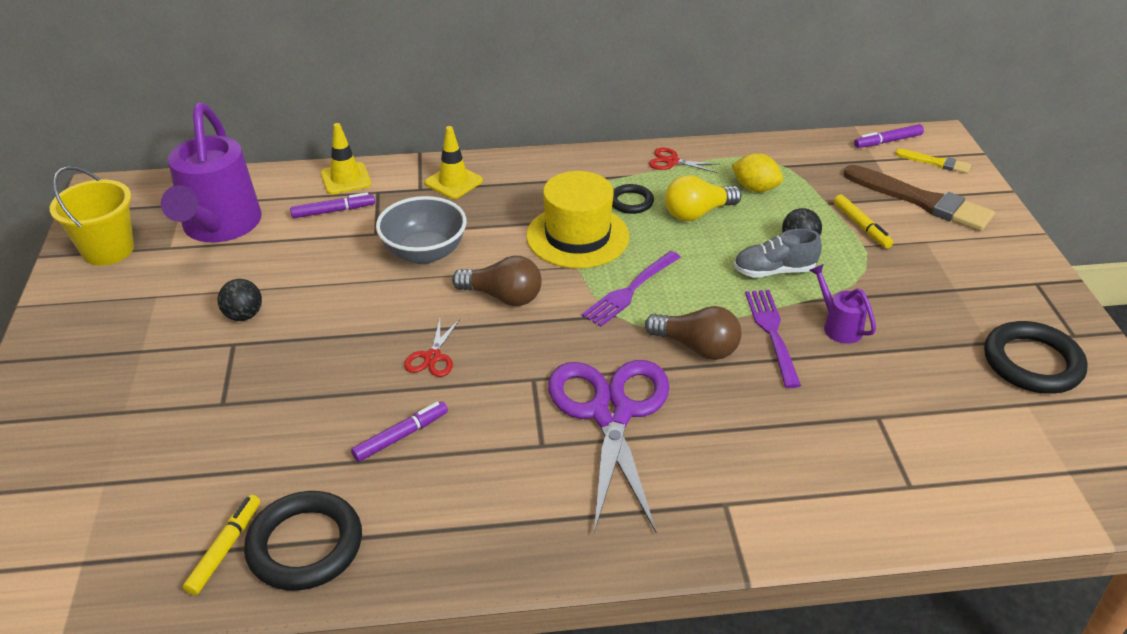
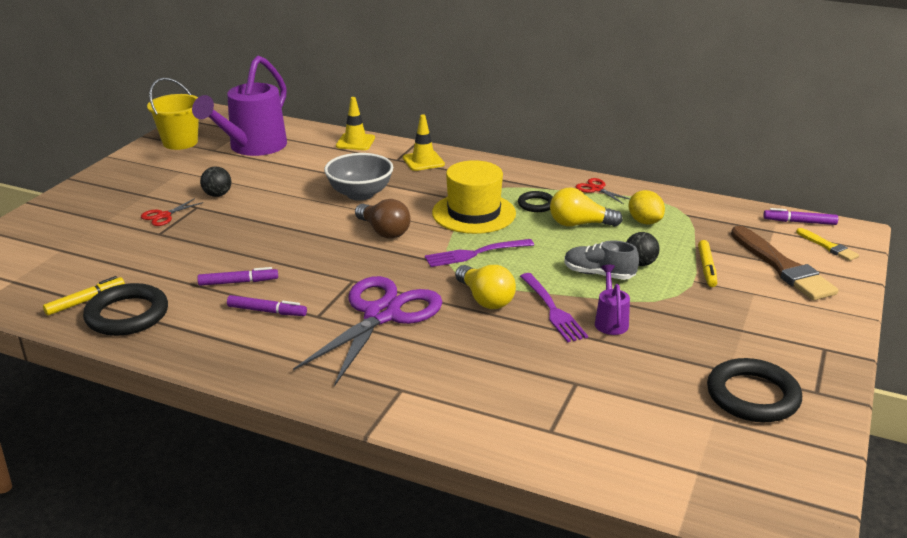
camera: 30 degrees right, 10 degrees down
purple marker [290,192,375,218] -> purple marker moved to [227,295,307,316]
red scissors [404,319,460,377] -> red scissors moved to [141,198,204,226]
brown light bulb [645,306,742,360] -> yellow light bulb [455,265,516,309]
purple fork [745,290,801,388] -> purple fork turned 135 degrees clockwise [520,273,588,343]

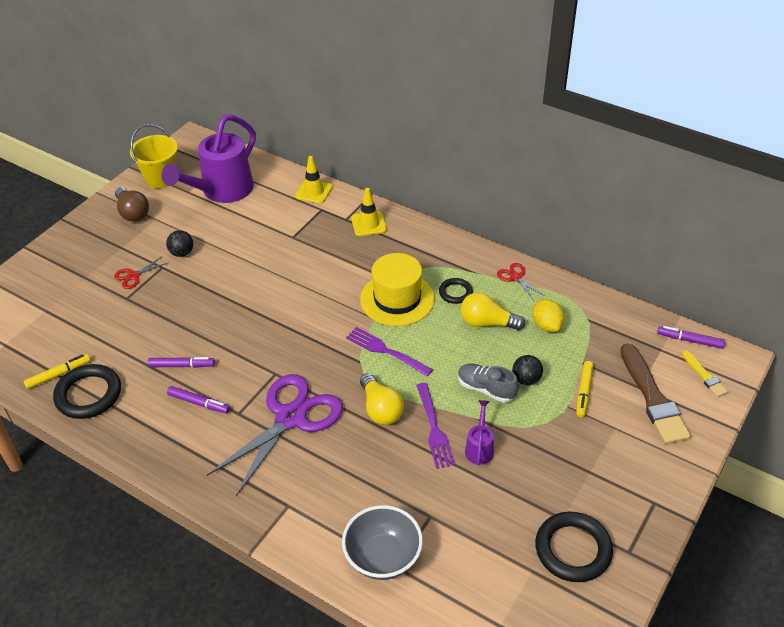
camera: 10 degrees right, 15 degrees up
grey bowl [324,153,393,201] -> grey bowl moved to [342,505,423,580]
brown light bulb [355,199,410,239] -> brown light bulb moved to [115,187,149,222]
purple fork [425,239,534,267] -> purple fork turned 45 degrees clockwise [346,327,433,377]

